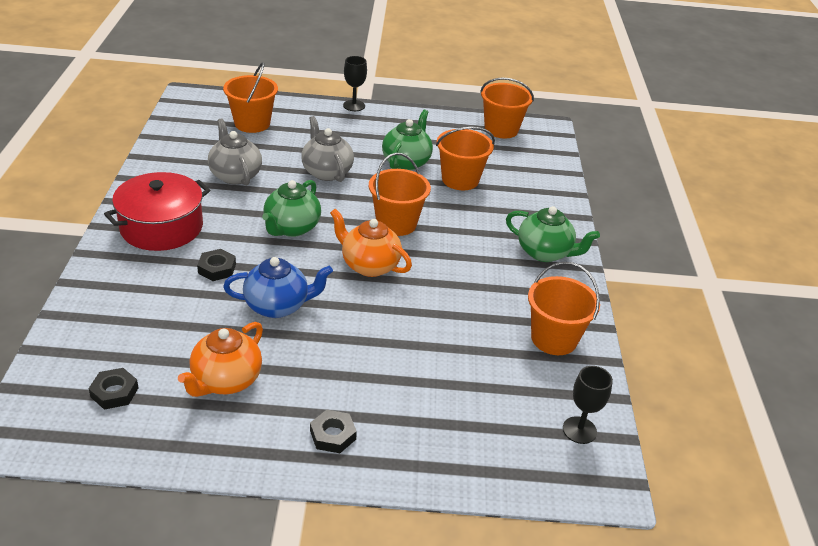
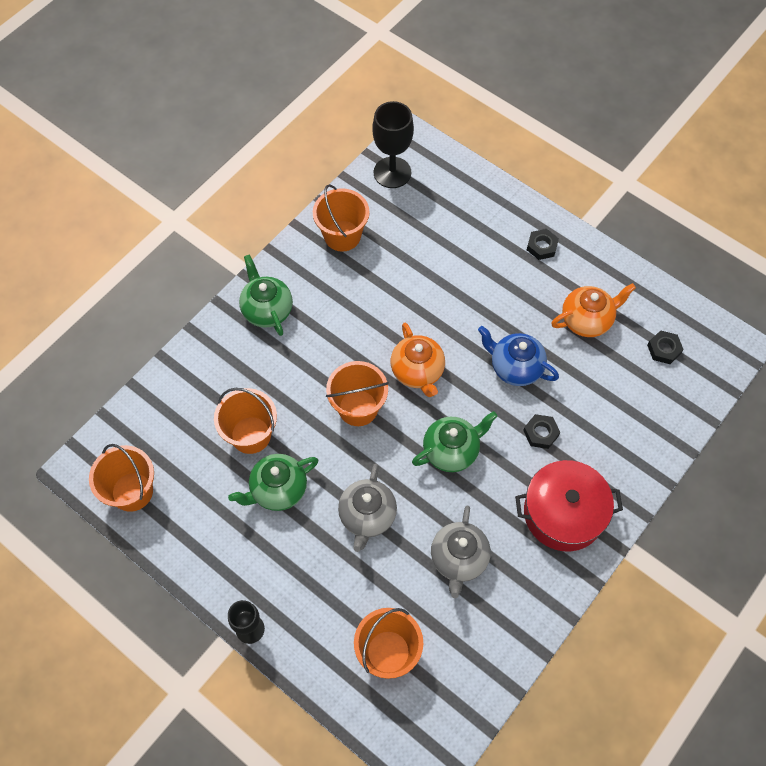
camera: 140 degrees left, 25 degrees up
black goblet [563,366,613,444] -> black goblet [372,101,414,188], size x1.62

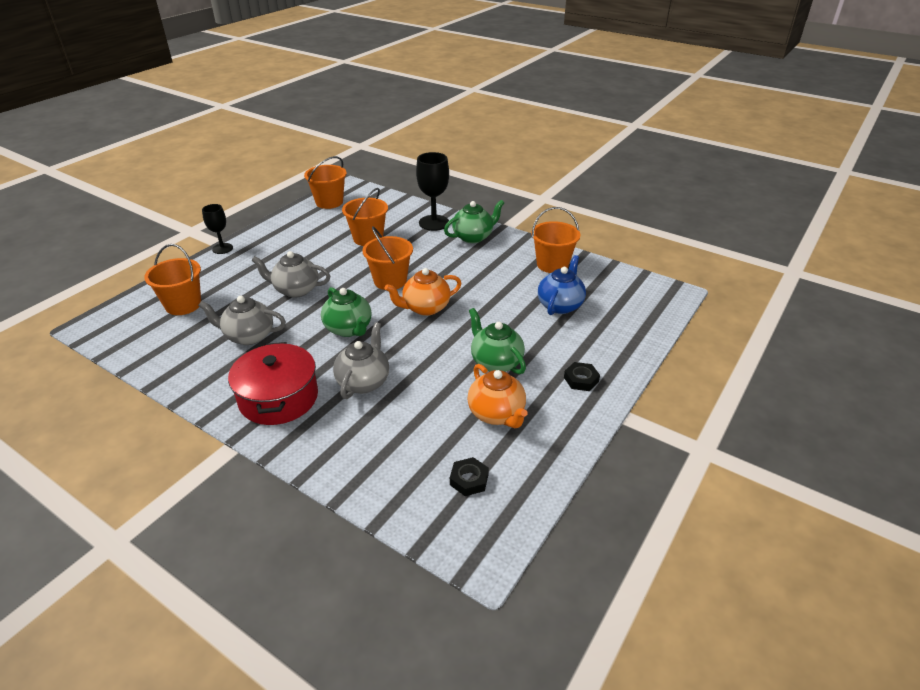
camera: 85 degrees right, 25 degrees down
green teapot [228,454,318,511] -> green teapot moved to [469,308,526,374]
black goblet [372,101,414,188] -> black goblet moved to [416,152,449,231]
blue teapot [478,326,559,386] -> blue teapot moved to [538,255,586,315]
black nut [523,414,560,449] -> grey teapot [333,322,389,399]

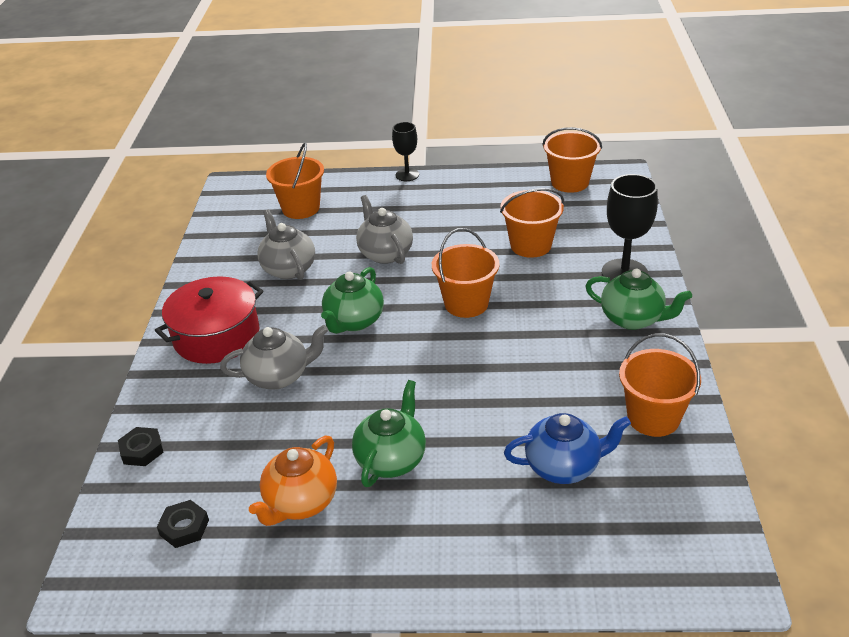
camera: 60 degrees right, 0 degrees up
orange teapot [385,268,461,316] -> none
black nut [564,362,600,391] -> black nut moved to [118,427,164,466]

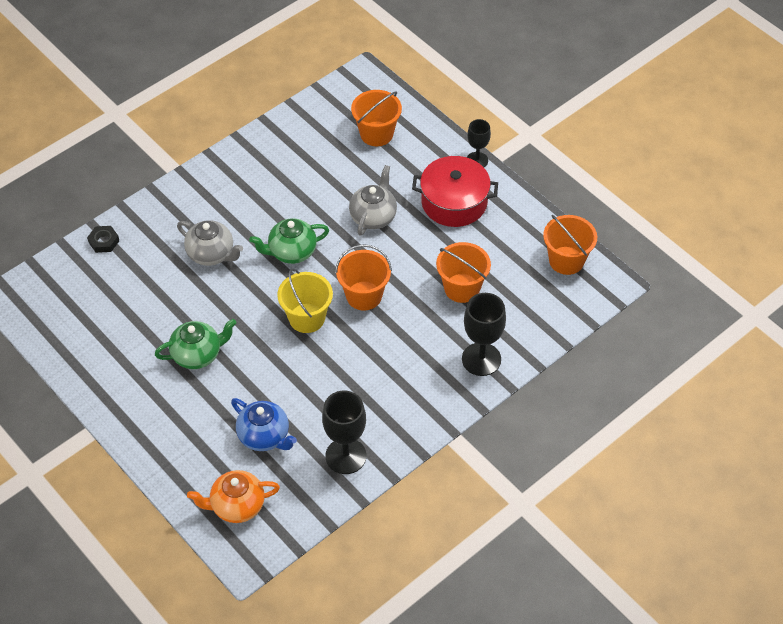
camera: 45 degrees right, 15 degrees up
red pot [155,276,263,364] -> red pot moved to [412,156,498,227]
black nut [157,500,209,548] -> none
orange teapot [249,436,337,526] -> orange teapot moved to [187,470,280,523]
grey teapot [257,210,315,280] -> none
green teapot [585,269,692,330] -> none
orange bucket [619,333,701,437] -> black goblet [322,391,367,474]
none -> yellow bucket [277,269,333,333]

